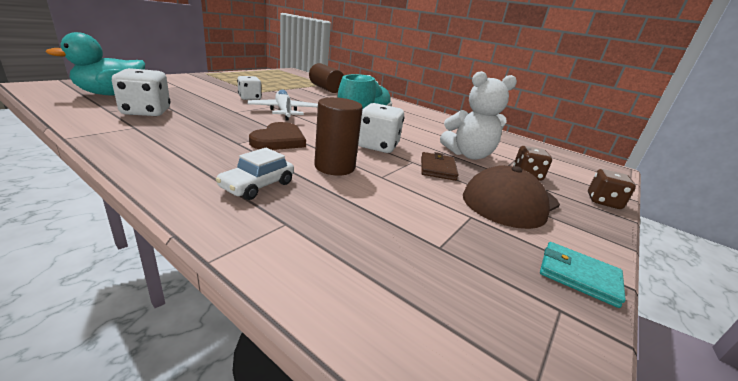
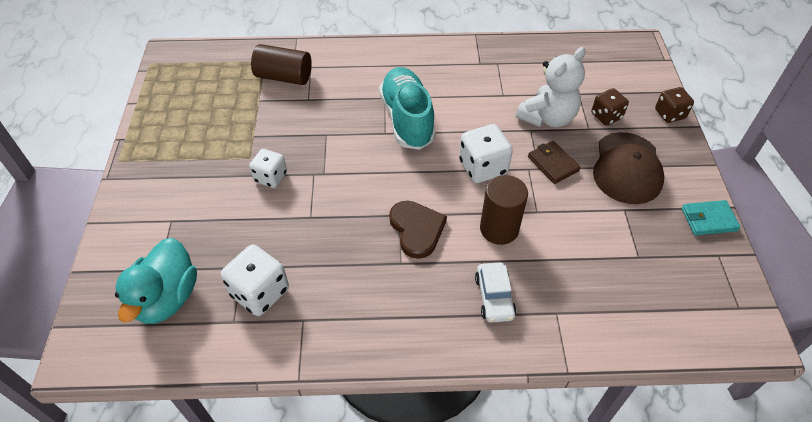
camera: 35 degrees left, 25 degrees up
white plane [247,89,318,120] -> none

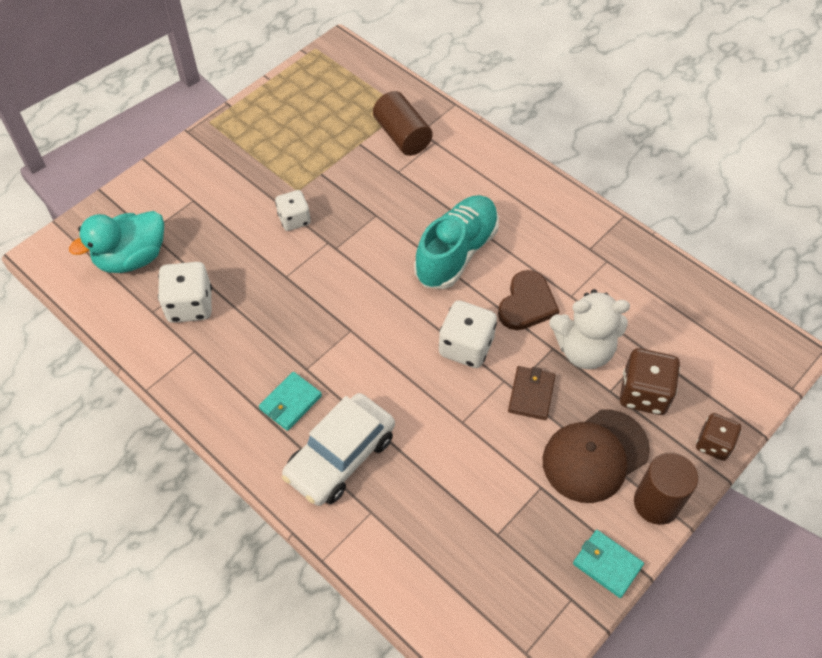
camera: 45 degrees right, 5 degrees up
brown heart [389,201,447,259] -> brown heart moved to [498,270,559,330]
white car [475,263,516,323] -> white car [282,393,395,506], size x1.74
brown cylinder [480,175,528,245] -> brown cylinder moved to [634,453,698,525]
brown dice [591,88,629,126] -> brown dice [620,348,680,415], size x1.51
none -> turquoise wallet [259,372,322,431]

